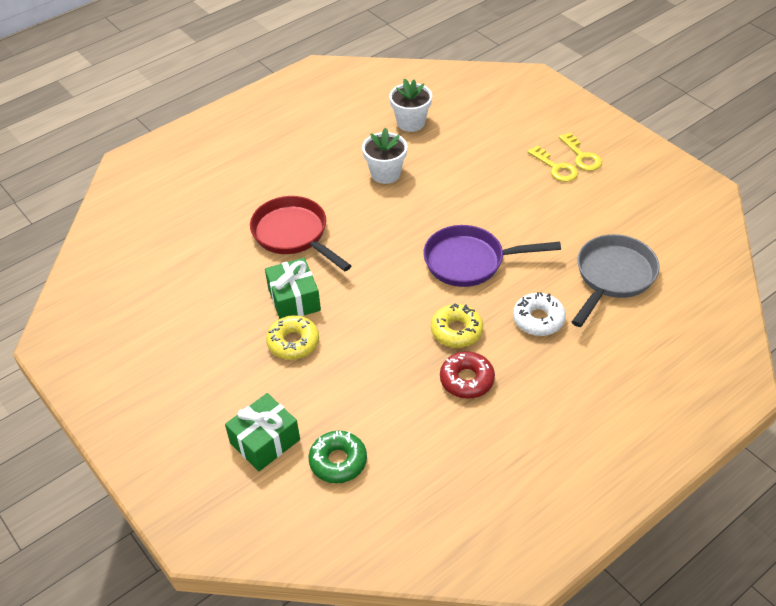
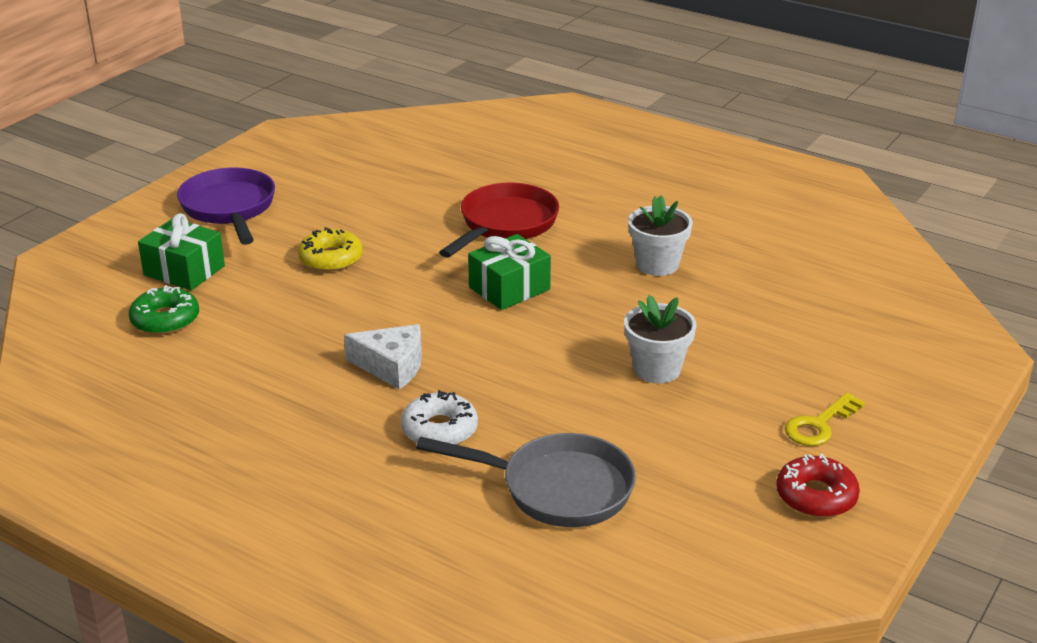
camera: 70 degrees right, 15 degrees down
green gift [265,258,321,319] -> green gift moved to [468,234,551,310]
white flower pot [389,78,432,132] -> white flower pot moved to [624,295,696,383]
purple pan [423,225,561,287] -> purple pan moved to [177,167,275,245]
yellow donut [431,304,483,348] -> white cheese [344,324,422,390]
red donut [440,351,495,399] -> red donut moved to [776,454,860,517]
yellow key [527,145,578,182] -> none

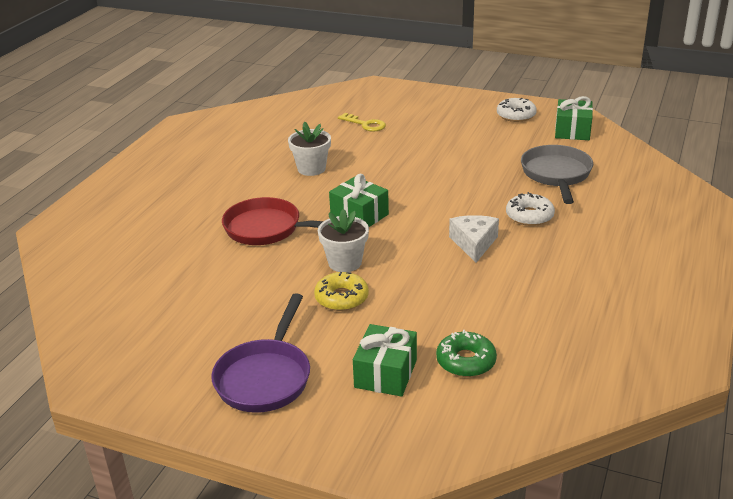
camera: 100 degrees left, 0 degrees up
purple pan [177,167,275,245] -> purple pan turned 45 degrees counterclockwise [211,293,310,413]
white flower pot [624,295,696,383] -> white flower pot moved to [318,209,369,272]
red donut [776,454,860,517] -> white donut [497,98,537,122]
yellow key [785,392,866,446] -> yellow key moved to [338,113,386,132]
none -> green gift [555,96,593,140]

